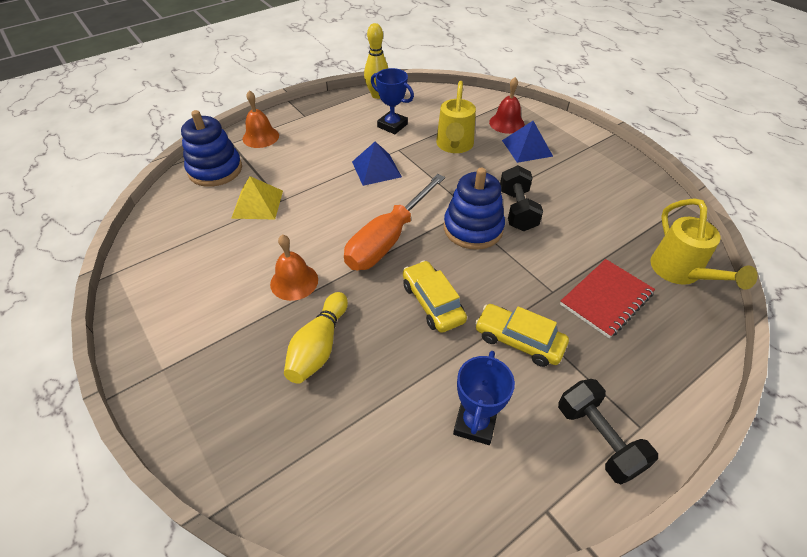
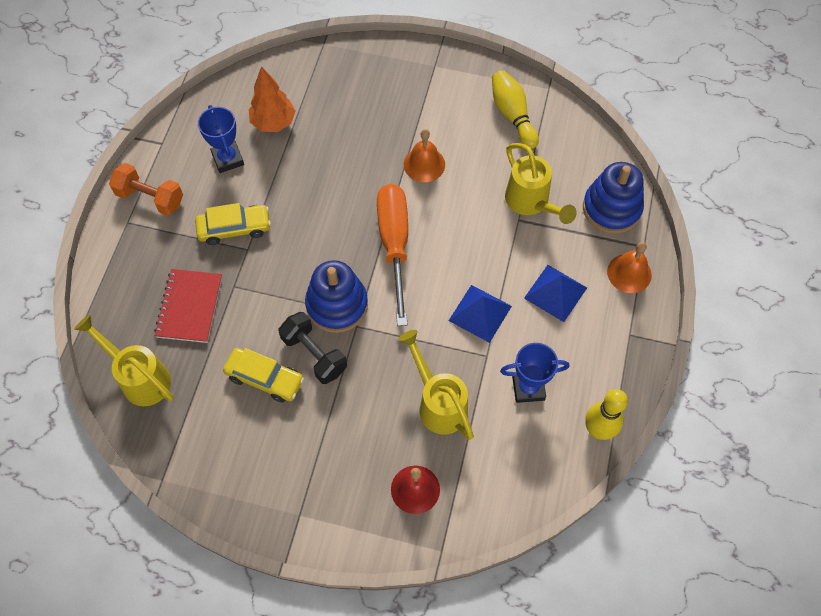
camera: 140 degrees right, 15 degrees up
yellow pyramid [231,176,283,219] -> yellow watering can [505,143,577,224]
yellow bowling pin [284,292,348,384] -> yellow bowling pin moved to [492,70,539,149]
yellow car [403,261,467,333] -> yellow car moved to [223,348,304,403]
blue pyramid [502,121,553,163] -> blue pyramid moved to [524,265,587,322]
black dumbbell [558,379,658,484] -> orange dumbbell [109,163,183,216]
none -> orange tree [249,66,296,132]

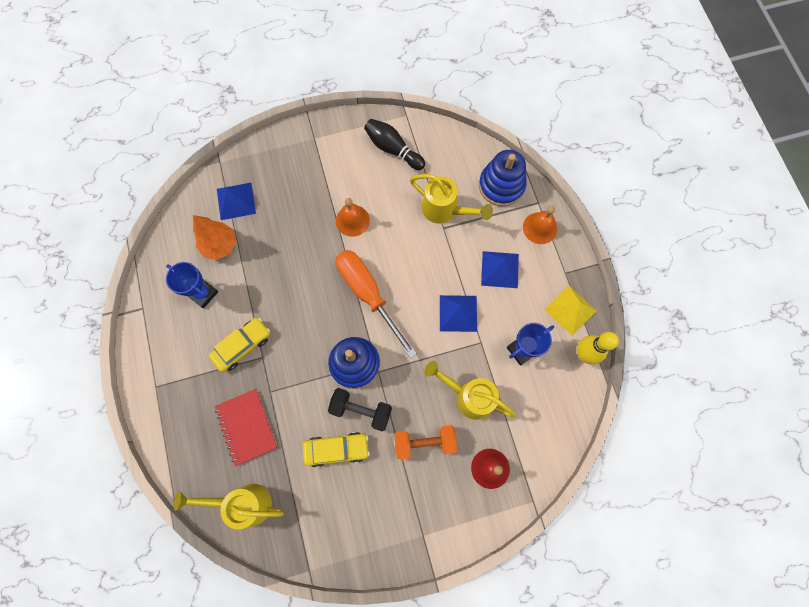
camera: 30 degrees left, 10 degrees up
orange dumbbell [109,163,183,216] -> orange dumbbell moved to [394,425,458,460]
yellow bowling pin [492,70,539,149] -> black bowling pin [364,119,425,170]
none -> blue pyramid [217,183,256,220]
none -> yellow pyramid [545,286,596,336]

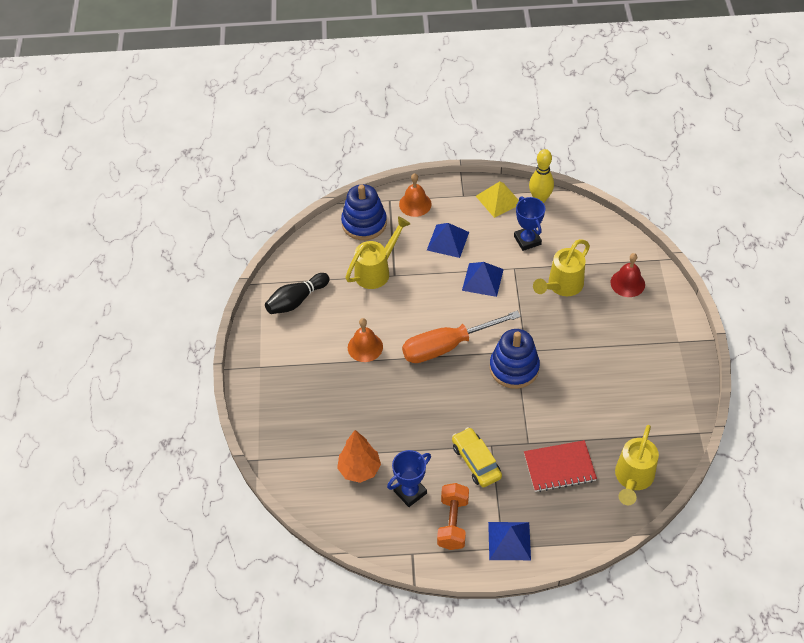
camera: 75 degrees left, 20 degrees down
blue pyramid [217,183,256,220] -> blue pyramid moved to [488,522,531,560]
yellow car [302,432,370,467] -> none
black dumbbell [328,388,392,431] -> none
orange dumbbell [394,425,458,460] -> orange dumbbell moved to [437,483,469,550]

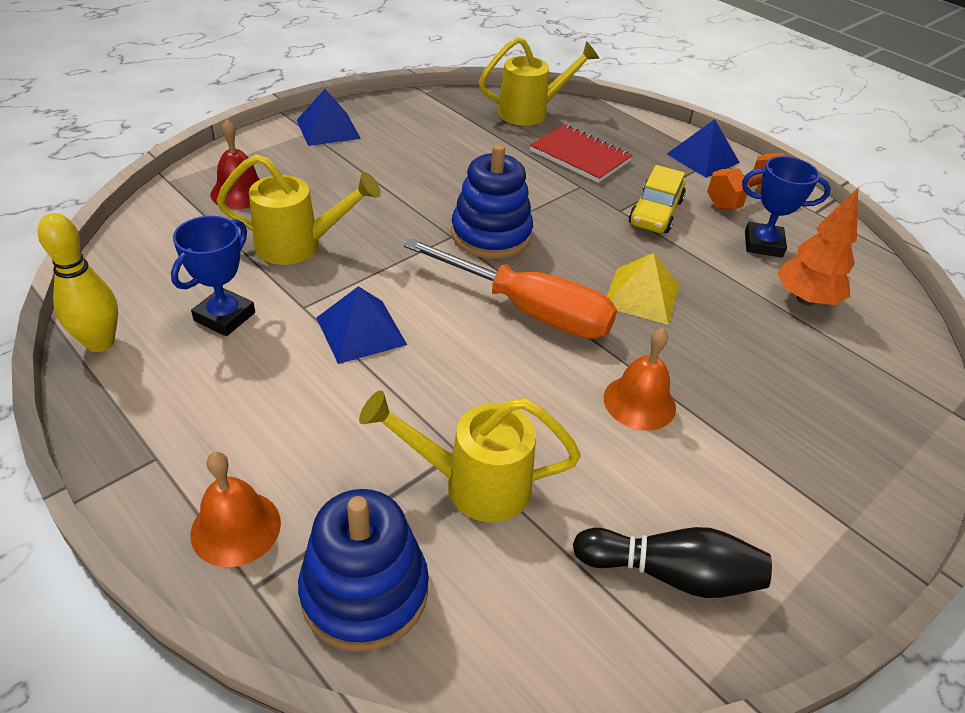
camera: 135 degrees left, 10 degrees down
blue pyramid [427,223,469,258] -> blue pyramid moved to [297,89,361,146]
yellow pyramid [476,181,519,218] -> yellow pyramid moved to [607,253,679,325]

